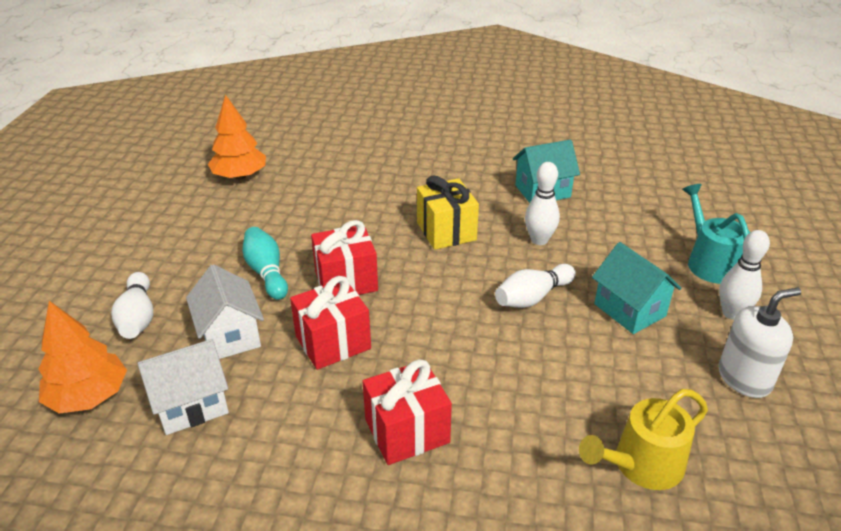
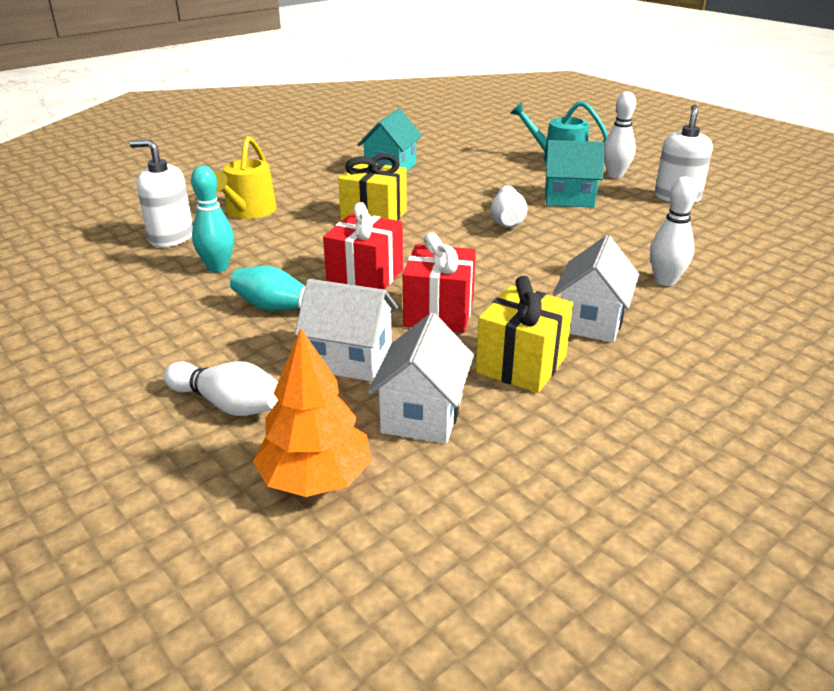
camera: 50 degrees left, 5 degrees down
orange tree [208,95,266,180] -> none
red gift [363,360,452,465] -> white house [553,235,639,343]
white bowling pin [525,162,560,245] -> white bowling pin moved to [650,177,698,286]
yellow watering can [579,389,708,490] -> yellow watering can moved to [214,136,277,219]
none -> white soap dispenser [130,140,193,247]
none -> turquoise bowling pin [191,166,234,273]
none -> yellow gift [476,276,573,393]

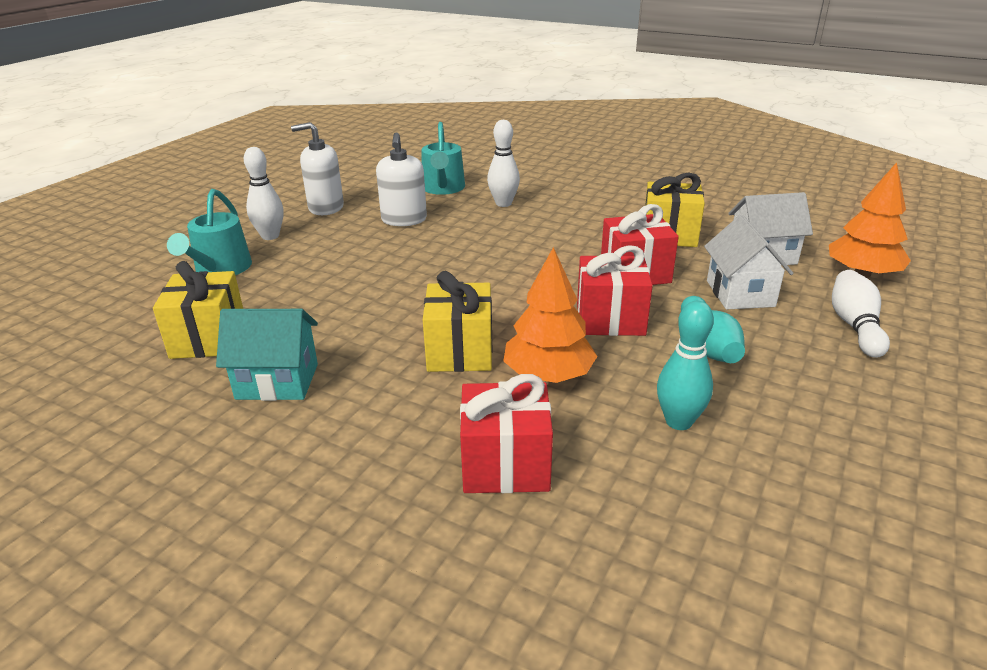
camera: 110 degrees left, 0 degrees up
white soap dispenser [130,140,193,247] -> white soap dispenser moved to [376,132,427,226]
yellow watering can [214,136,277,219] -> red gift [460,374,553,493]
white bowling pin [491,186,527,228] -> none
turquoise house [544,140,605,208] -> none
white house [553,235,639,343] -> none
none -> yellow gift [153,261,243,359]
none -> turquoise watering can [422,122,465,195]
none -> orange tree [503,247,598,383]

